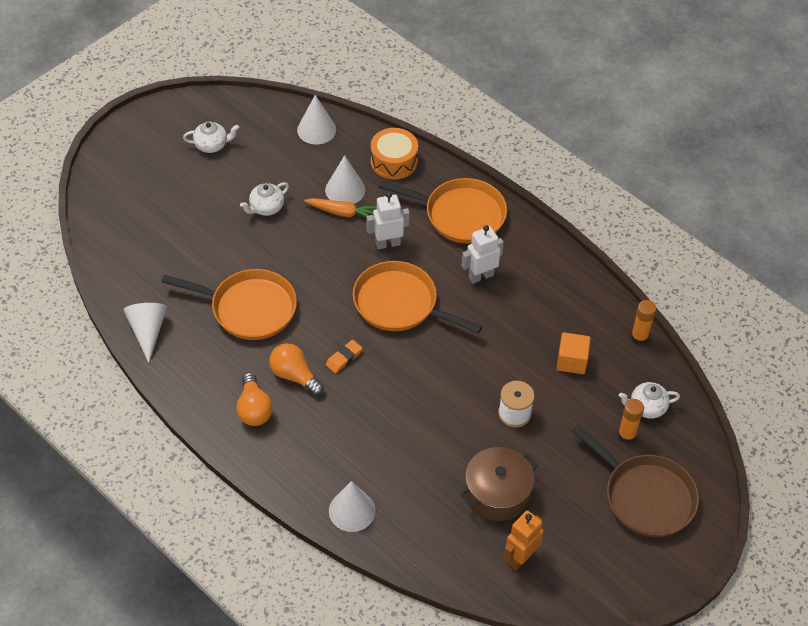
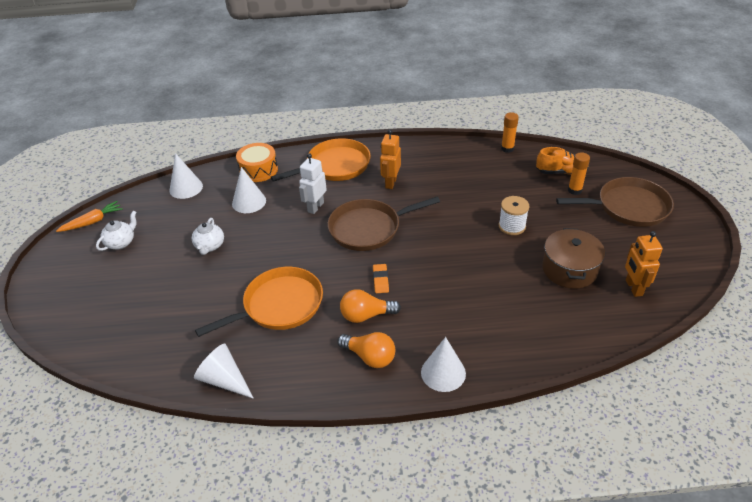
camera: 45 degrees left, 10 degrees down
orange carrot [304,198,377,218] -> orange carrot moved to [56,201,123,232]
white cone [329,481,376,532] -> white cone moved to [421,337,466,392]
orange pan [353,261,482,334] -> brown pan [328,197,440,251]
white robot [461,225,504,284] -> orange robot [380,129,401,189]
orange cube [557,332,591,374] -> none
white teapot [619,382,680,419] -> orange shoe [536,147,589,175]

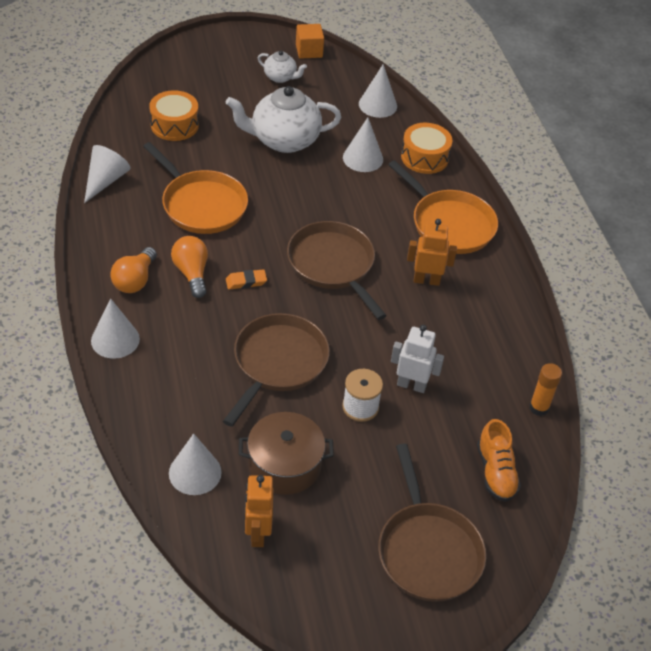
camera: 75 degrees right, 5 degrees up
orange carrot [56,201,123,232] -> orange cube [296,24,324,59]
white teapot [192,218,224,255] -> white teapot [226,86,341,153], size x1.98
white robot [299,153,327,214] -> white robot moved to [391,325,444,393]
orange glue stick [568,152,590,195] -> none
orange robot [625,231,663,297] -> orange robot turned 75 degrees counterclockwise [244,475,273,547]
none -> orange drum [149,90,199,141]
none -> white cone [169,434,222,495]
none -> brown pan [223,313,330,427]

